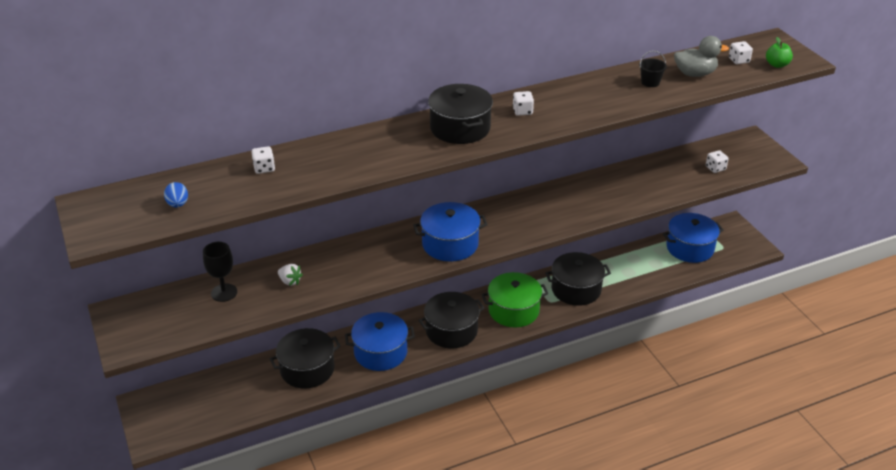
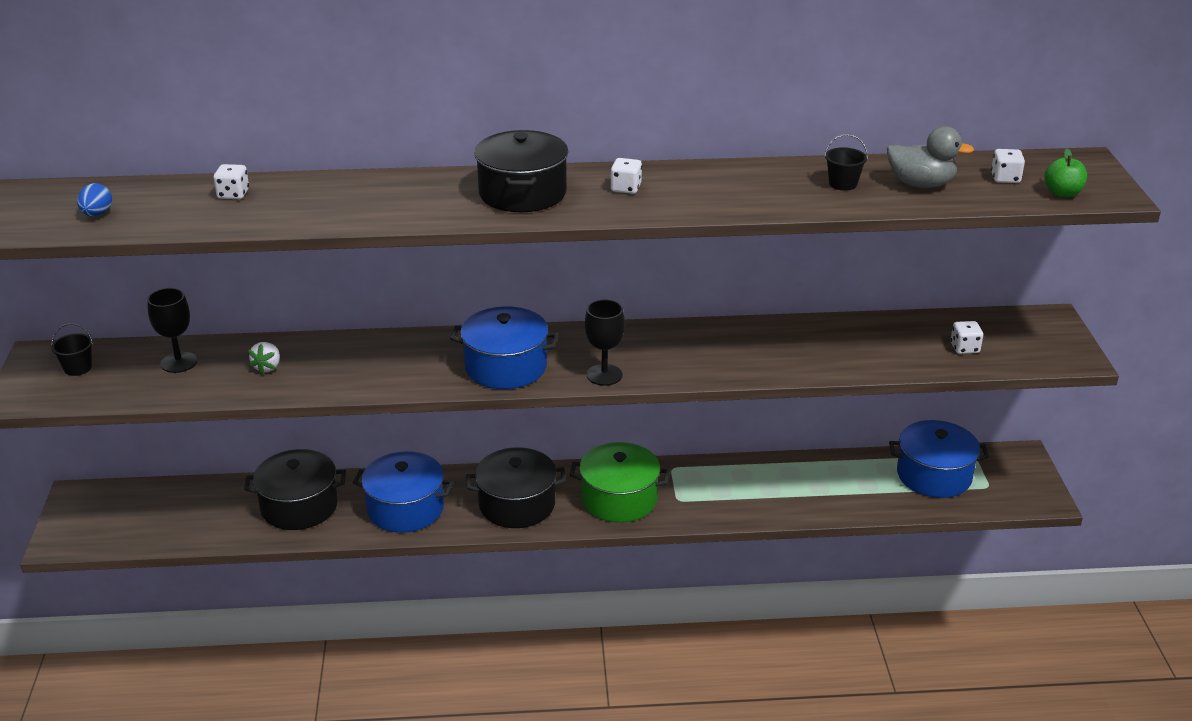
camera: 20 degrees right, 5 degrees down
white strawberry [278,264,303,286] -> white strawberry turned 45 degrees clockwise [248,342,280,374]
black pot [545,252,611,306] -> none
none -> black bucket [51,323,93,376]
none -> black goblet [585,300,625,386]

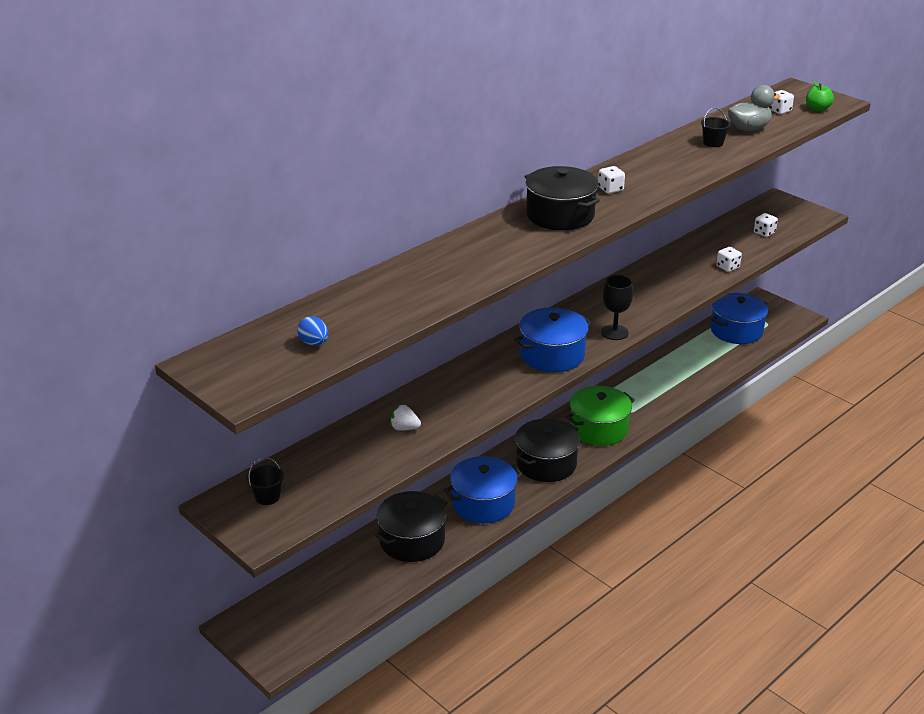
camera: 40 degrees left, 0 degrees up
black goblet [147,288,197,373] -> none
white dice [214,164,249,199] -> white dice moved to [716,247,742,272]
white strawberry [248,342,280,374] -> white strawberry turned 135 degrees clockwise [390,404,421,431]

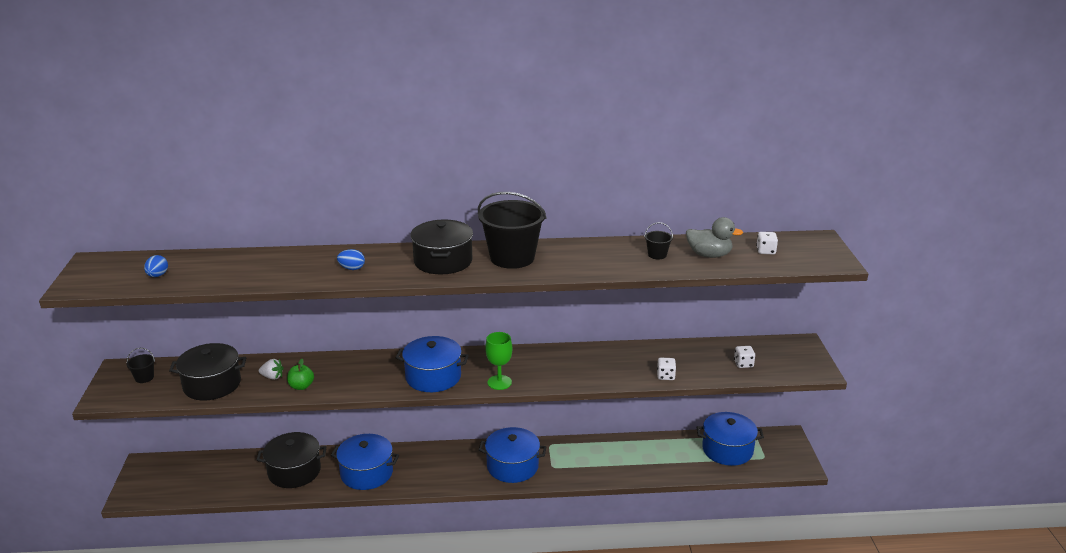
camera: 40 degrees right, 5 degrees down
white strawberry [390,404,421,431] -> white strawberry turned 135 degrees clockwise [259,359,284,380]
black pot [515,419,580,482] -> black pot moved to [169,343,246,400]
green pot [566,386,635,446] -> blue pot [479,427,546,483]
white dice [598,166,625,194] -> black bucket [478,192,546,269]
black goblet [601,275,633,340] -> green goblet [485,332,512,390]
green apple [806,80,834,112] -> green apple moved to [287,359,314,390]
none -> blue egg [337,249,365,270]

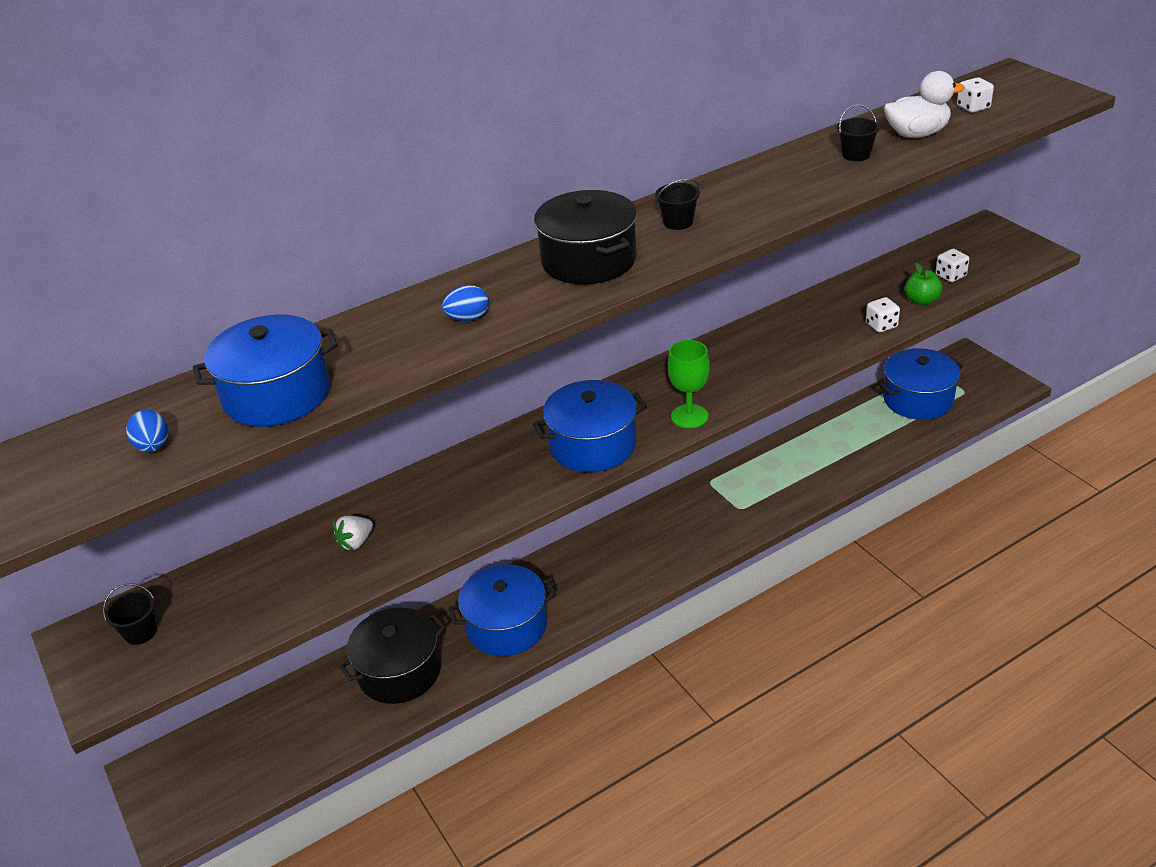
camera: 25 degrees left, 10 degrees up
black pot [169,343,246,400] -> none
white strawberry [259,359,284,380] -> white strawberry turned 150 degrees clockwise [333,516,373,551]
green apple [287,359,314,390] -> green apple moved to [905,263,942,305]
black bucket [478,192,546,269] -> black bucket [655,178,700,230], size x0.42
blue pot [479,427,546,483] -> blue pot moved to [193,315,338,427]
grey duck [686,217,743,258] -> white duck [884,71,965,138]

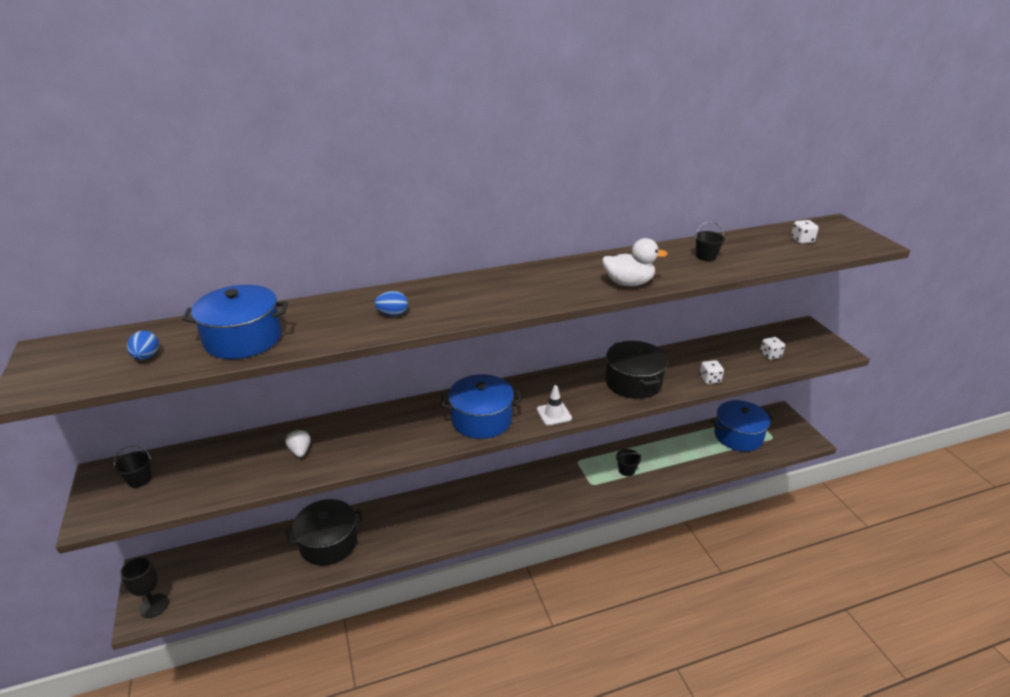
camera: 10 degrees right, 5 degrees down
white strawberry [333,516,373,551] -> white strawberry turned 105 degrees clockwise [285,429,311,457]
blue pot [449,564,556,656] -> none
black pot [534,190,637,284] -> black pot moved to [605,341,668,399]
black bucket [655,178,700,230] -> black bucket moved to [616,449,641,476]
green goblet [668,340,710,428] -> white traffic cone [537,385,572,425]
white duck [884,71,965,138] -> white duck moved to [602,238,668,286]
green apple [905,263,942,305] -> none
none -> black goblet [120,557,169,618]

